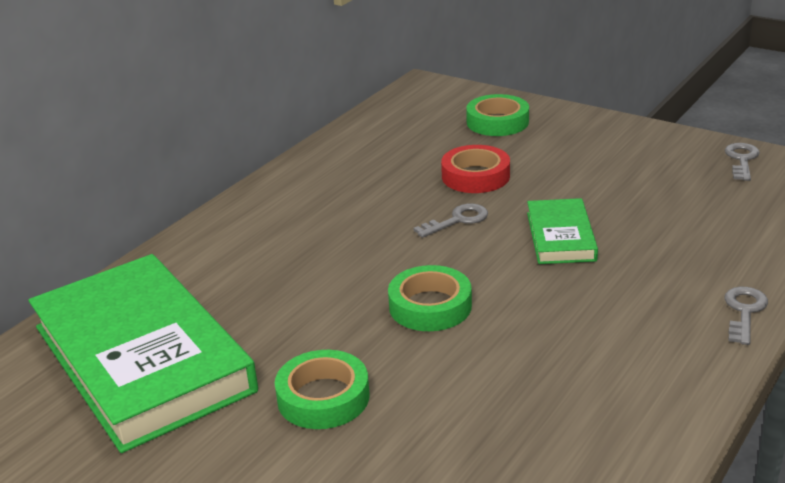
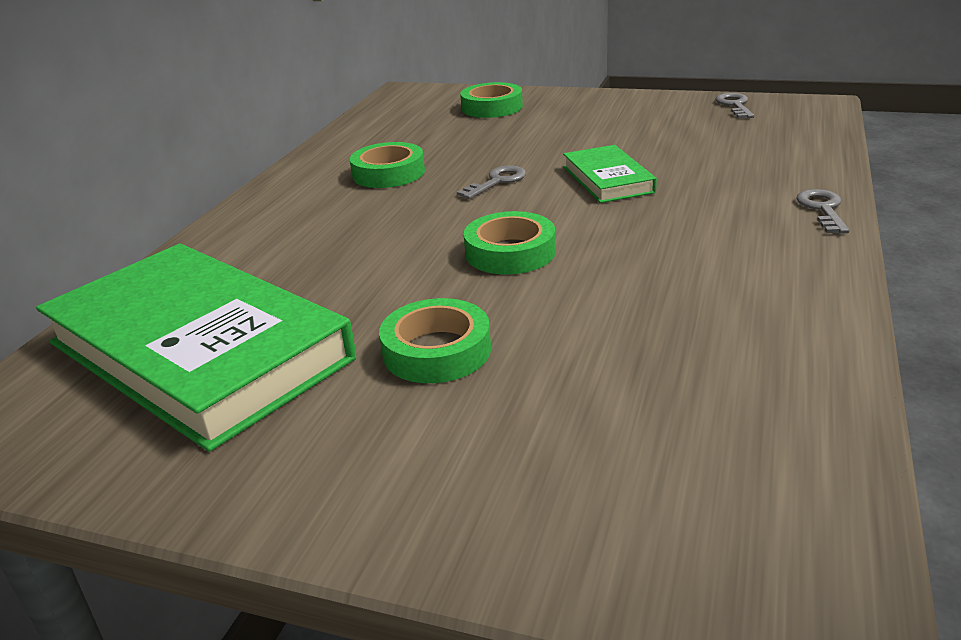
camera: 15 degrees left, 0 degrees up
red tape [441,145,510,193] -> none
none -> green tape [350,142,425,188]

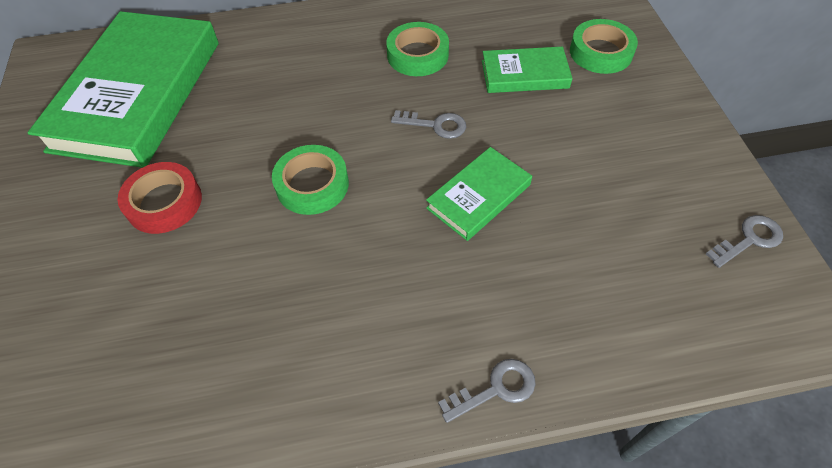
camera: 60 degrees right, 25 degrees up
green tape [379,298,491,383] -> red tape [118,162,202,234]
none -> green book [482,47,573,93]

